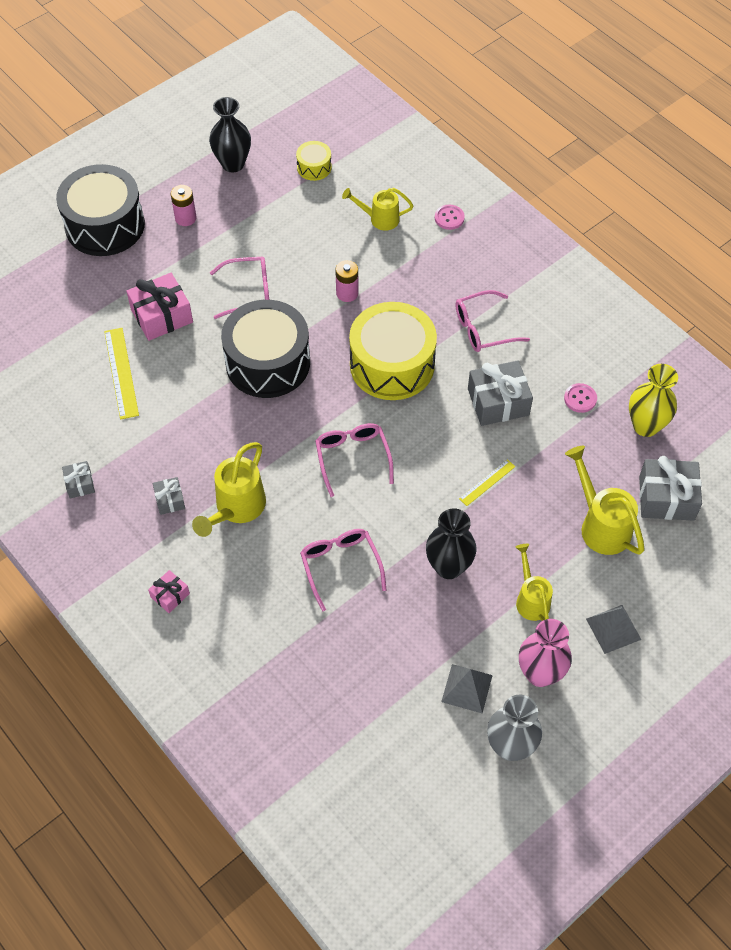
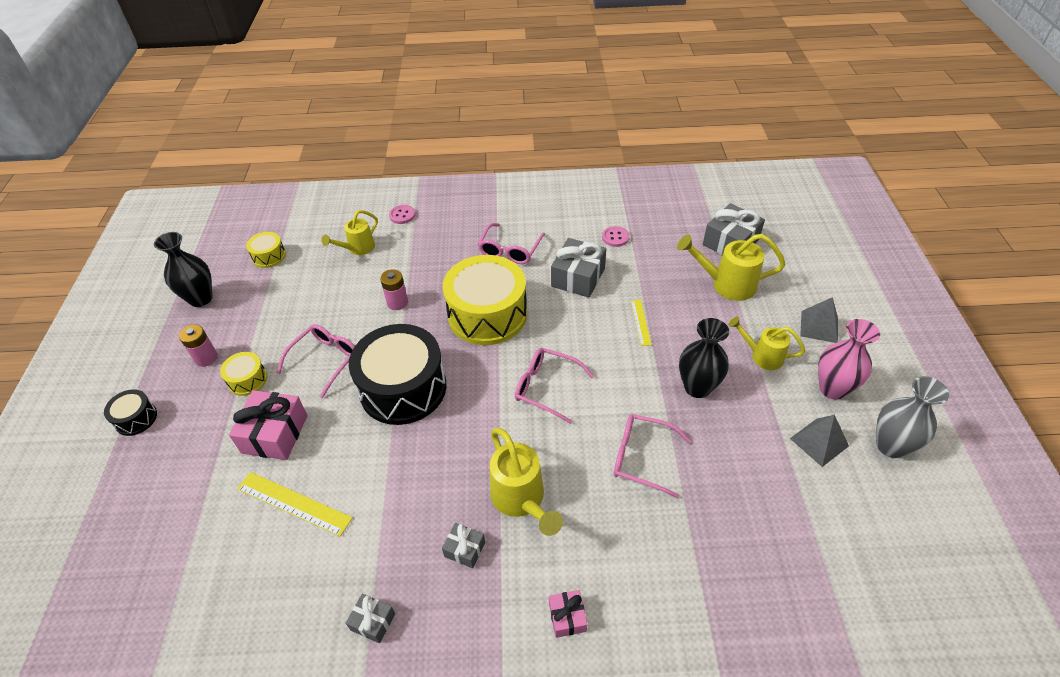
camera: 50 degrees left, 10 degrees down
black drum [56,164,145,256] -> black drum [104,390,157,436], size x0.45
yellow vase [629,364,678,437] -> none
none -> yellow drum [220,352,267,396]

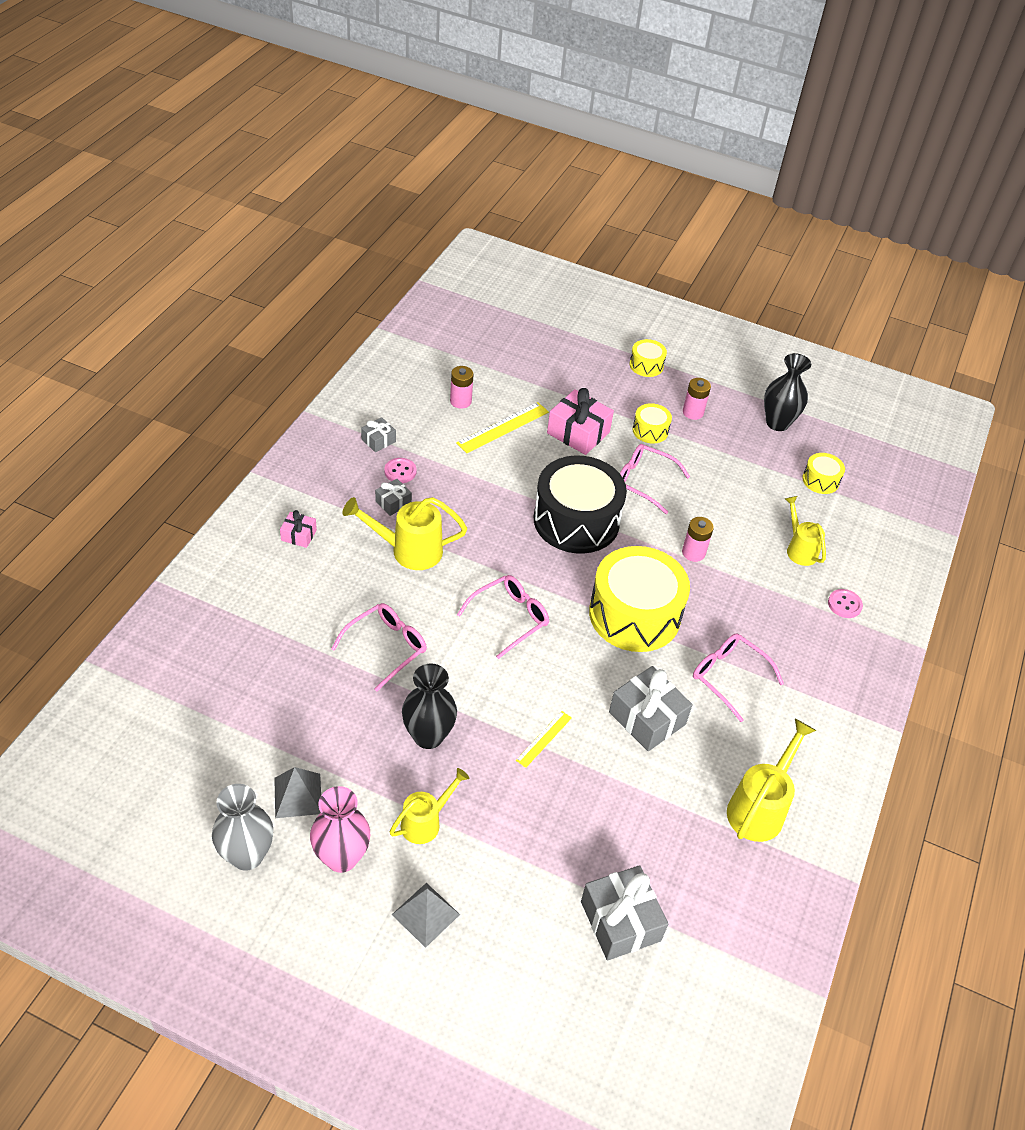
camera: 110 degrees right, 0 degrees up
black drum [104,390,157,436] -> yellow drum [629,339,667,377]
pink glasses [277,324,355,398] -> pink glasses turned 150 degrees clockwise [620,444,690,514]
pink button [602,226,629,247] -> pink button moved to [384,458,417,483]
yellow ruler [631,299,651,346] -> yellow ruler turned 75 degrees counterclockwise [516,711,572,768]
yellow watering can [677,234,786,301] -> yellow watering can moved to [727,719,816,842]
none -> pink battery [450,366,474,409]

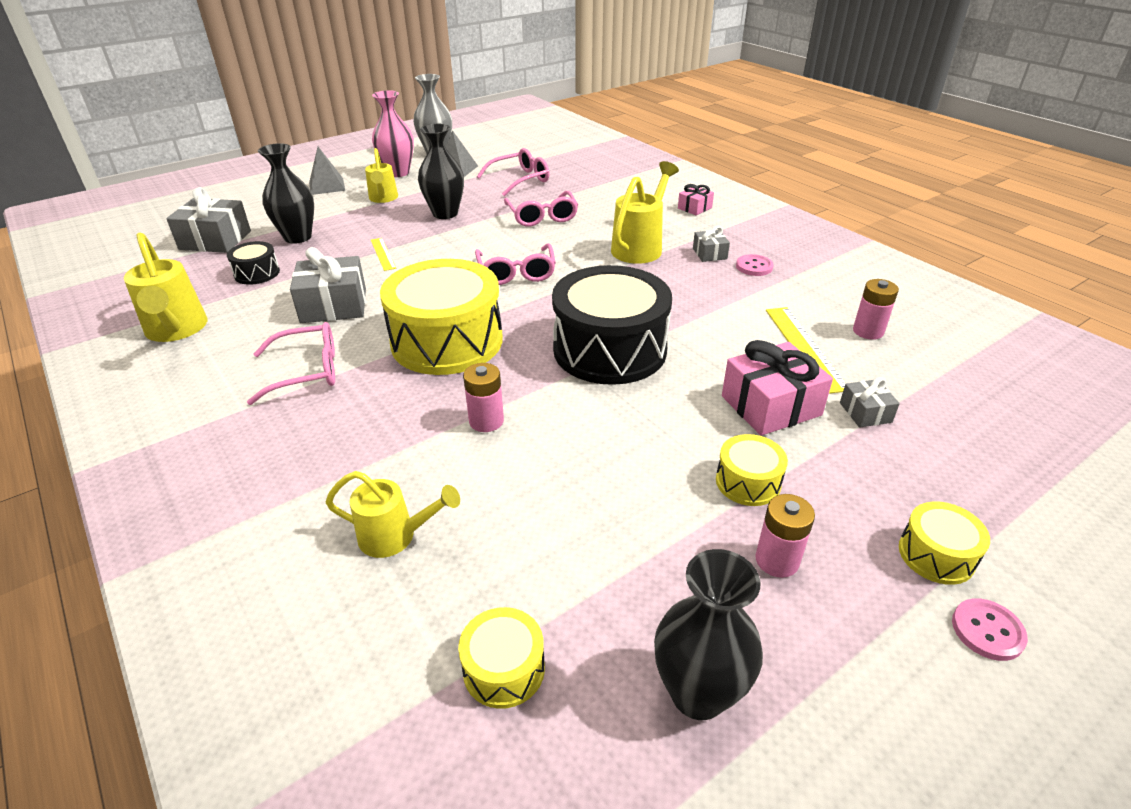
camera: 125 degrees right, 10 degrees down
grey gift [361,417,396,452] -> grey gift moved to [840,377,900,428]
pink glasses [620,444,690,514] -> pink glasses moved to [477,148,550,196]
pink button [828,589,863,618] -> pink button moved to [952,598,1028,661]
none -> black drum [227,241,280,285]
none -> black vase [258,143,314,244]

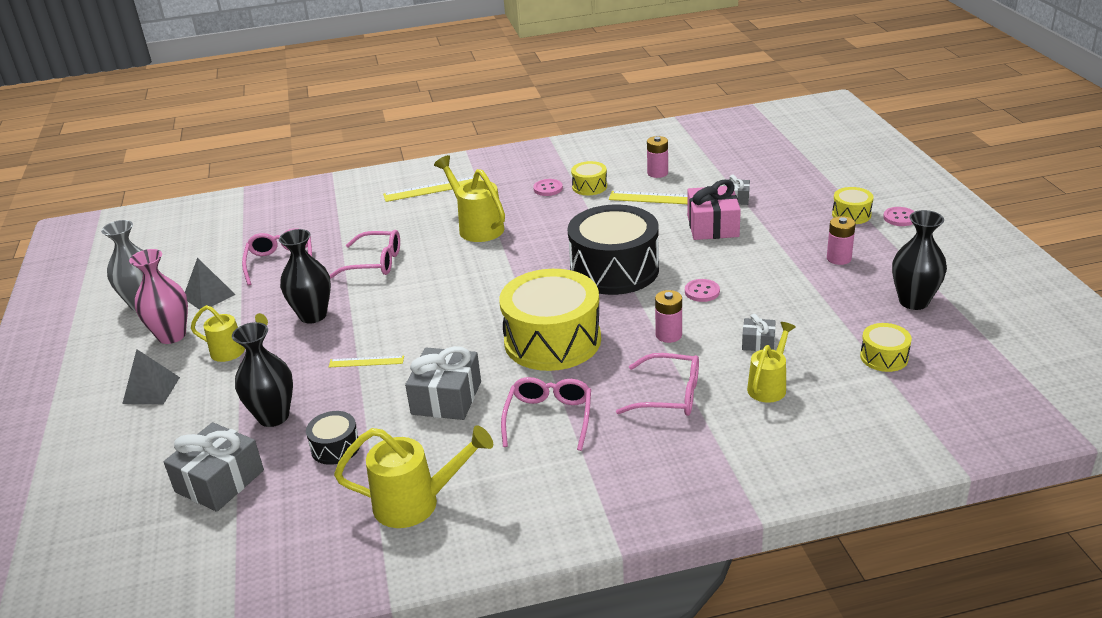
camera: 65 degrees left, 5 degrees down
pink glasses [475,243,556,285] -> pink glasses moved to [616,353,699,416]
pink gift [678,184,714,215] -> yellow ruler [383,176,481,202]
grey gift [693,226,730,262] -> grey gift moved to [742,314,776,351]
yellow drum [716,434,788,506] -> yellow drum moved to [571,161,607,195]
none -> pink button [685,279,720,302]

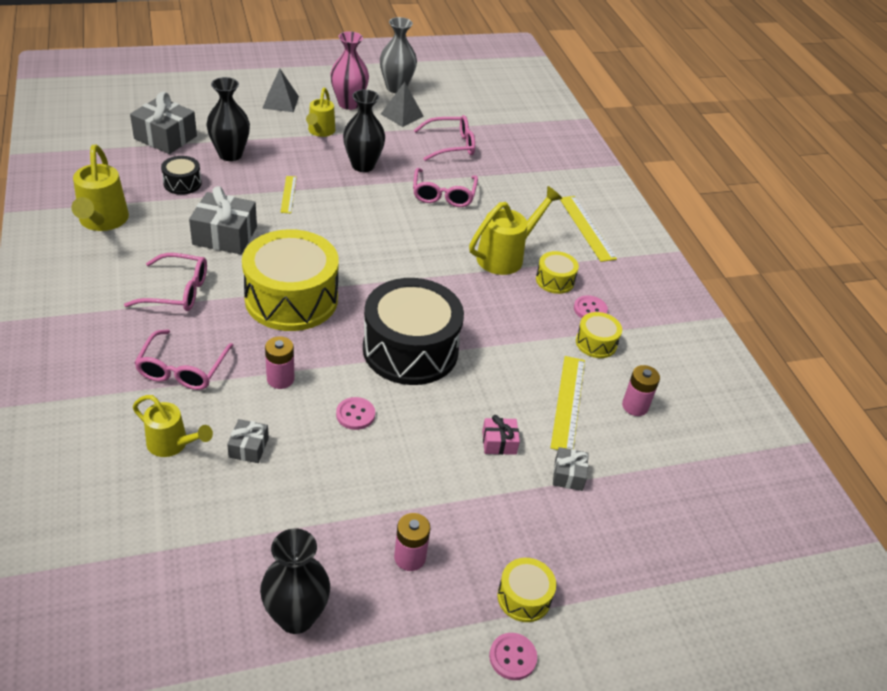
camera: 80 degrees right, 10 degrees up
pink gift [687,180,741,240] -> pink gift [482,415,520,455], size x0.53
yellow drum [860,323,912,372] -> yellow drum moved to [536,251,579,294]

